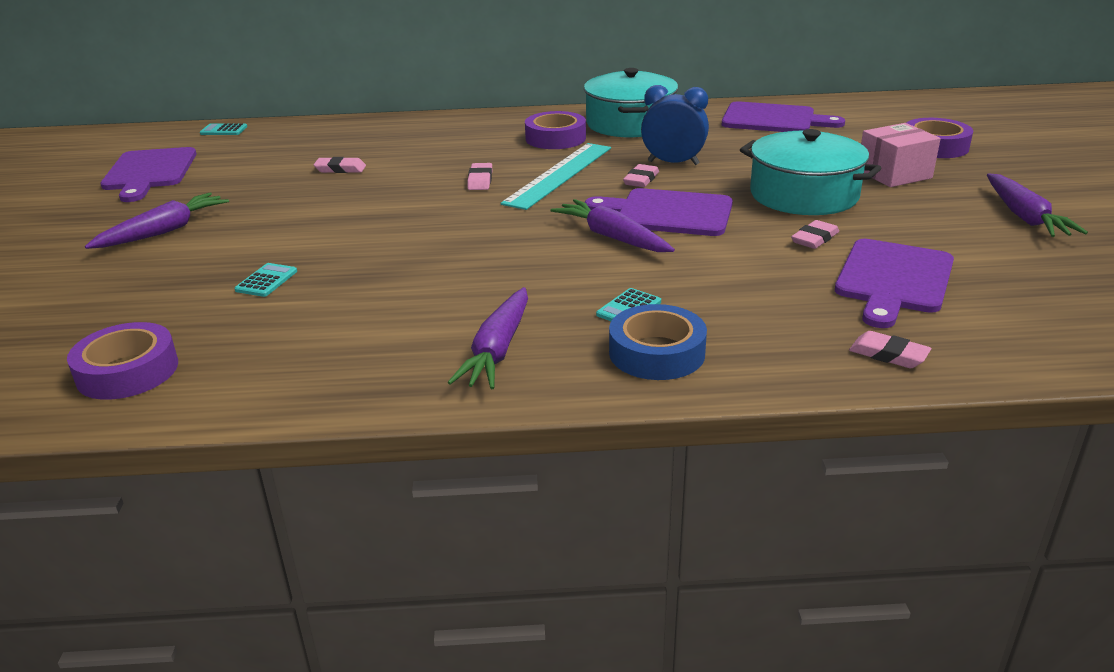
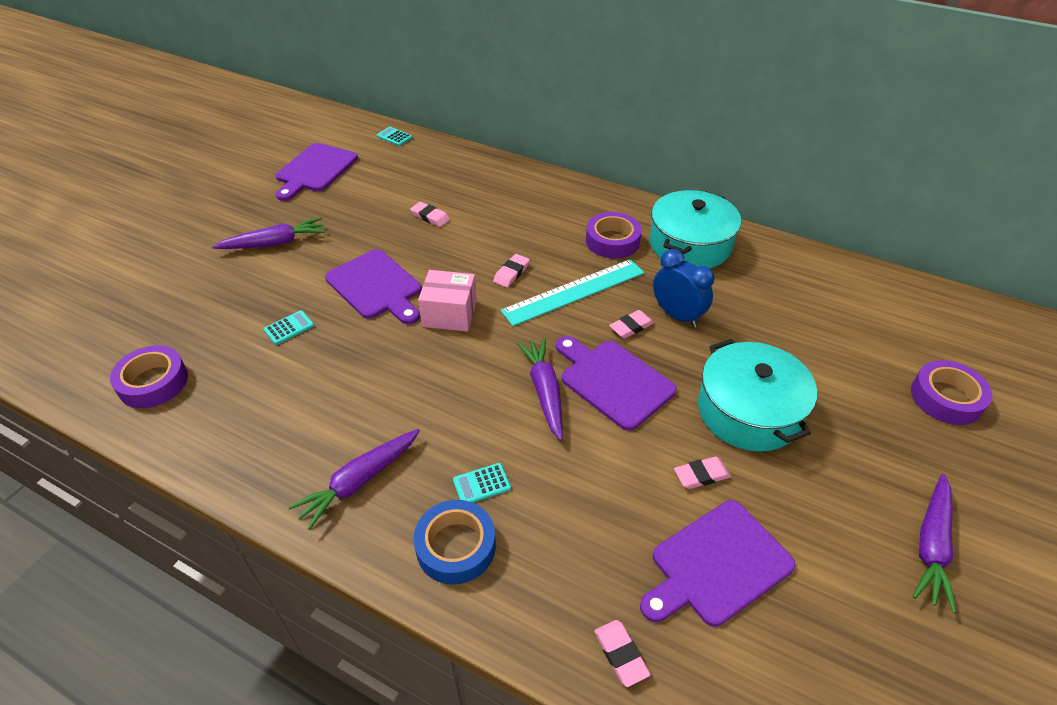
camera: 30 degrees right, 15 degrees up
purple cutting board [722,101,845,132] -> purple cutting board moved to [325,249,421,324]
pink box [861,123,941,187] -> pink box moved to [418,270,477,332]

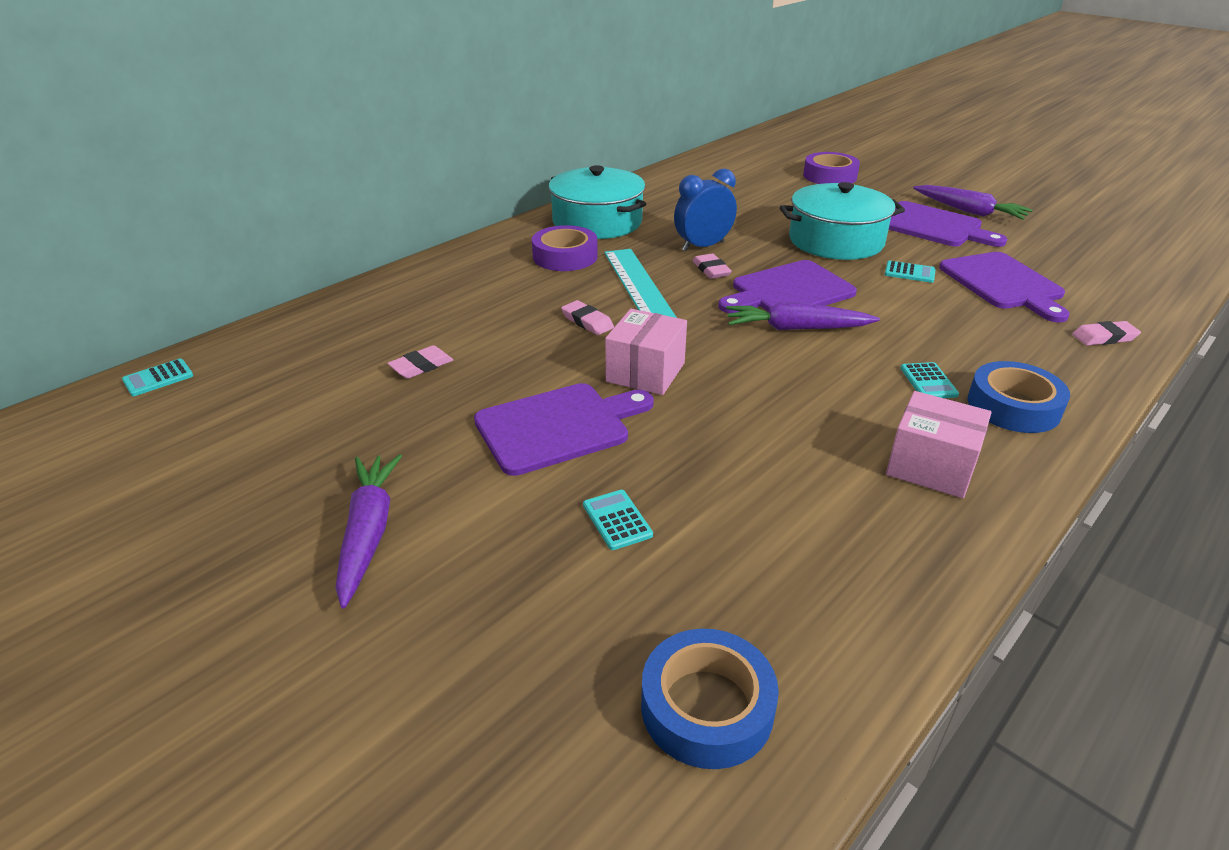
camera: 75 degrees left, 10 degrees down
purple tape [110,345,188,408] -> blue tape [641,629,779,769]
purple cutting board [276,143,358,201] -> purple cutting board moved to [889,201,1007,247]
purple carrot [288,429,420,530] -> pink box [886,391,992,498]
pink eraser [674,457,731,489] -> turquoise calculator [885,260,936,283]

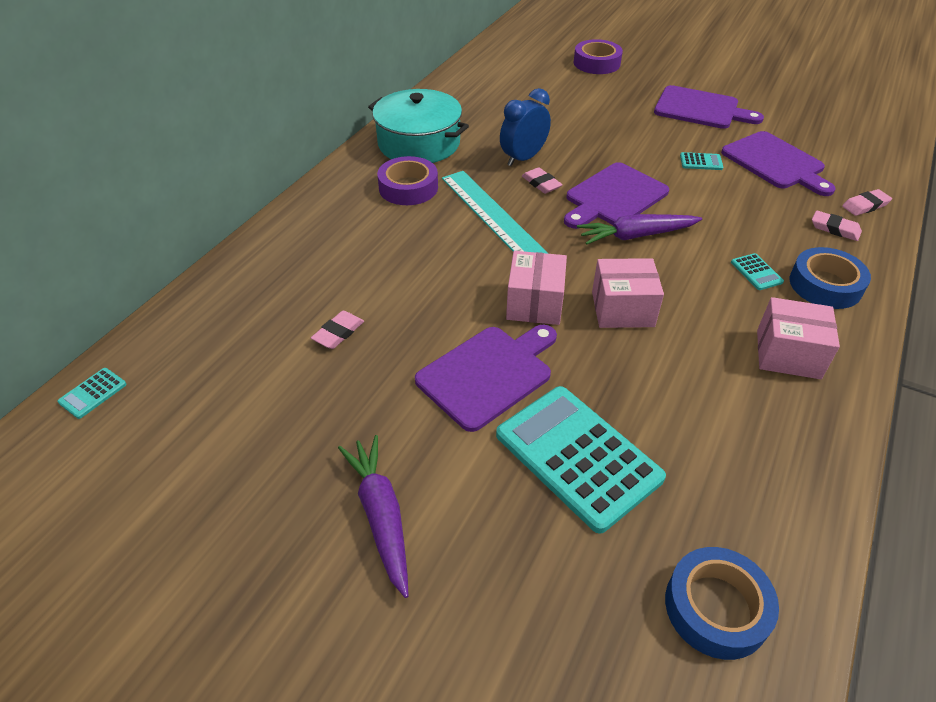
camera: 15 degrees left, 10 degrees up
pink eraser [561,300,614,335] -> pink eraser moved to [812,210,862,241]
turquoise calculator [583,490,653,550] -> turquoise calculator [496,386,666,534], size x2.49
turquoise pot [779,182,905,260] -> none
purple carrot [913,185,1033,220] -> none
none -> pink box [592,258,664,328]

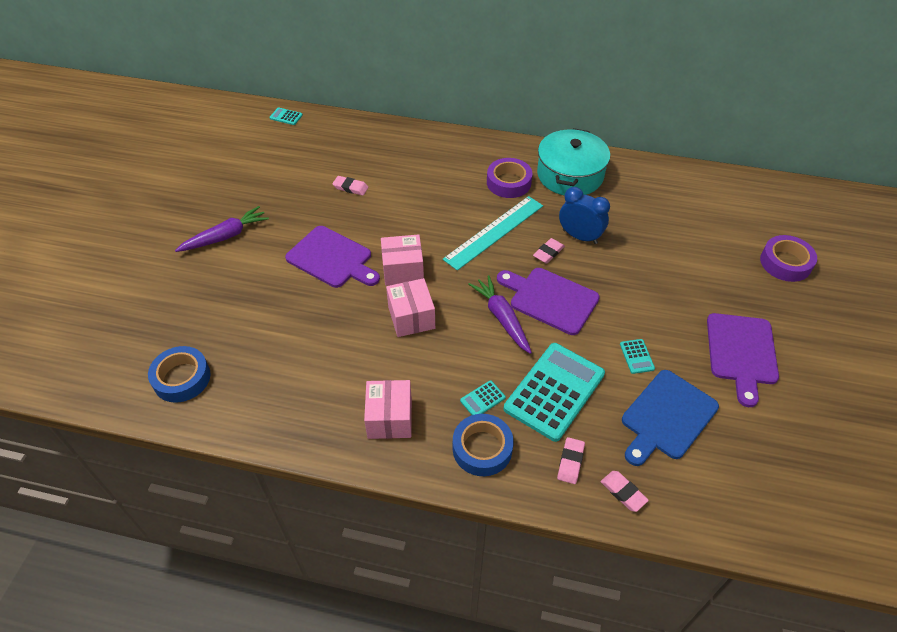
camera: 75 degrees right, 5 degrees up
turquoise calculator [496,386,666,534] -> turquoise calculator moved to [504,343,605,442]
purple cutting board [721,131,836,196] -> blue cutting board [622,370,719,466]

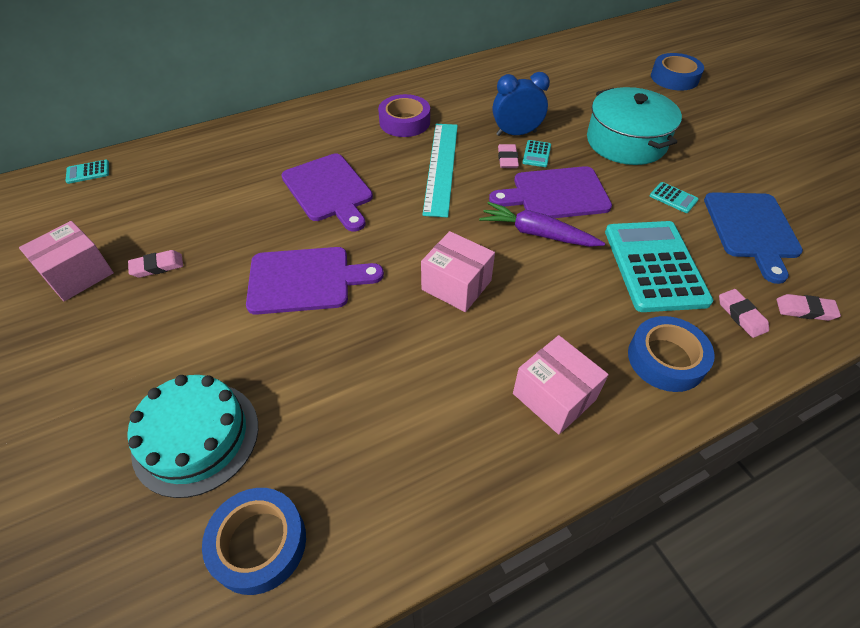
camera: 40 degrees left, 0 degrees up
purple carrot [175,206,269,252] -> none
pink eraser [332,176,369,196] -> pink eraser moved to [128,250,183,278]
pink box [381,234,424,286] -> pink box moved to [19,221,114,301]
turquoise calculator [460,380,506,415] -> turquoise calculator moved to [522,140,551,167]
turquoise pot [537,128,610,196] -> turquoise pot moved to [587,87,682,165]
purple cutting board [707,313,779,407] -> purple cutting board moved to [282,154,373,232]
purple tape [760,235,817,282] -> blue tape [651,53,704,91]
none -> turquoise cake [127,375,258,498]

